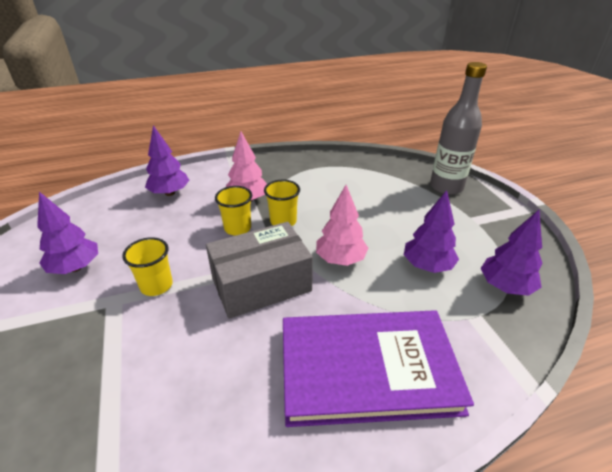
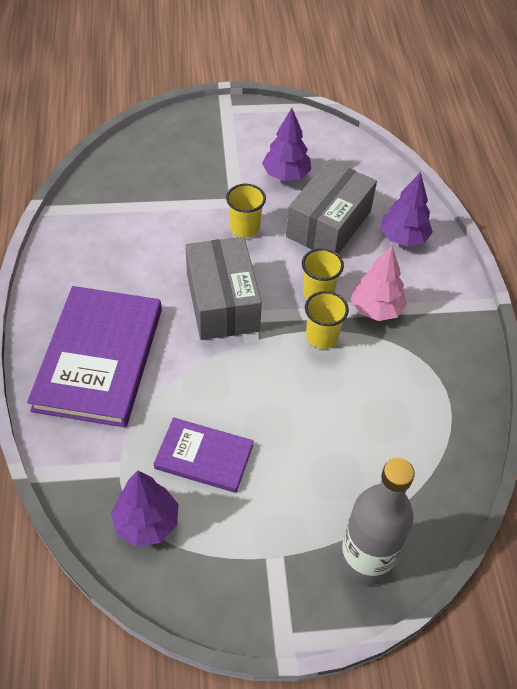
camera: 100 degrees right, 15 degrees up
pink tree [316,185,369,266] -> none
purple tree [404,190,459,273] -> purple book [154,418,253,493]
none -> grey box [286,160,377,254]

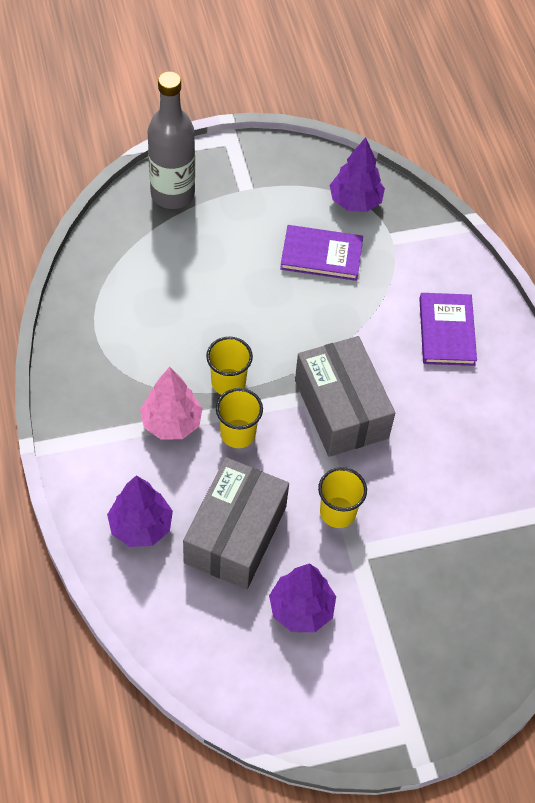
camera: 170 degrees right, 5 degrees up
purple book [27,286,162,427] -> purple book [419,293,477,366], size x0.55

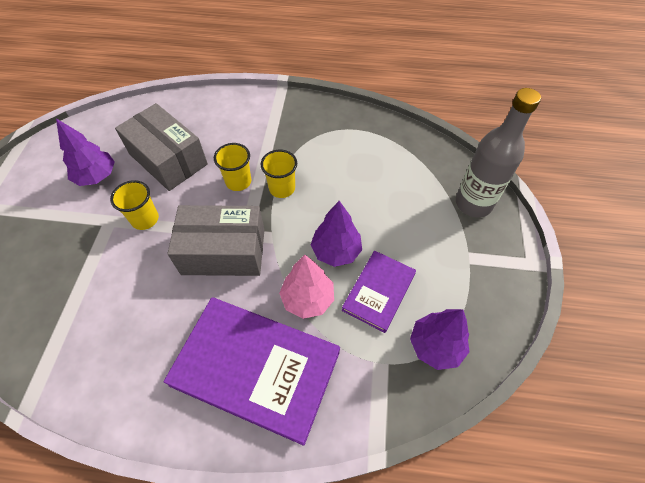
camera: 115 degrees right, 0 degrees up
purple tree [107,475,173,547] -> purple tree moved to [311,201,362,267]
pink tree [140,367,203,440] -> pink tree moved to [279,255,334,319]
purple book [419,293,477,366] -> purple book [163,298,340,446], size x1.82

